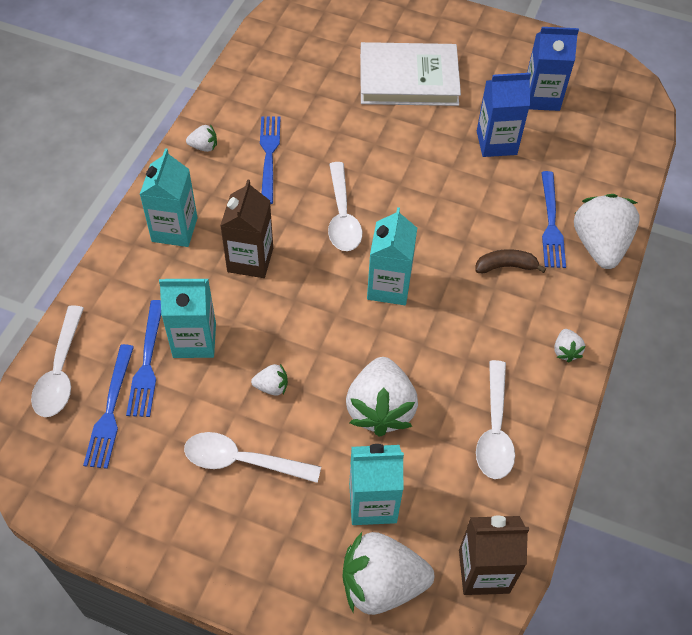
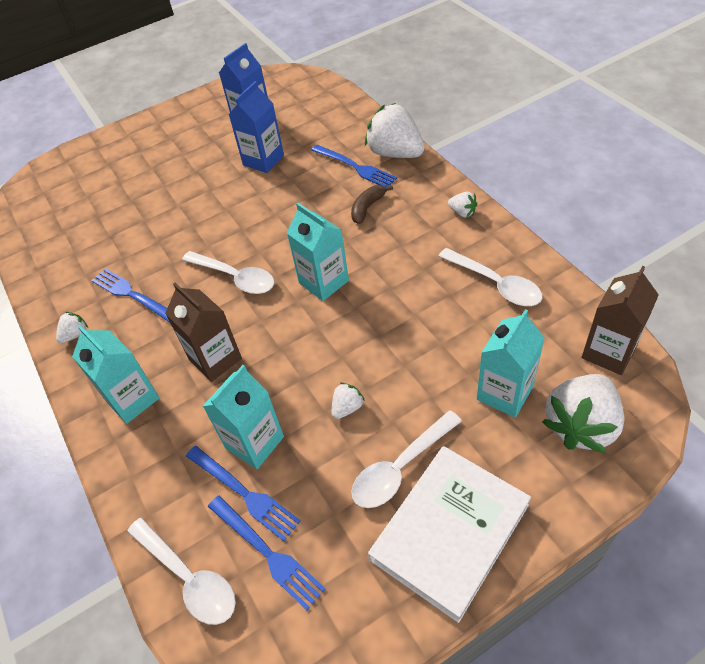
camera: 45 degrees left, 5 degrees down
white strawberry [346,357,418,437] -> none
white book [360,42,461,106] -> white book moved to [368,446,531,623]

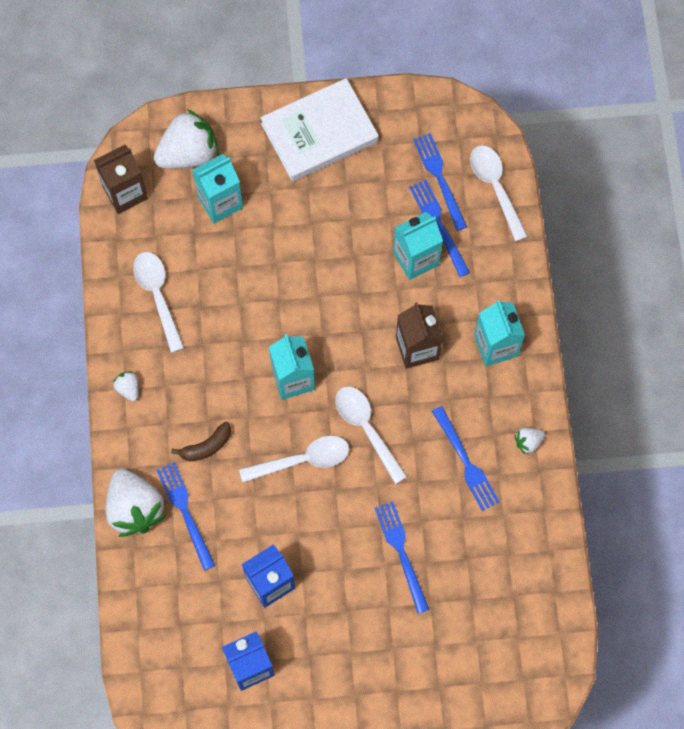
camera: 160 degrees left, 20 degrees up
white strawberry [332,383,365,419] -> none
white spoon [351,410,462,508] -> white spoon moved to [239,436,349,483]
none -> blue fork [375,501,429,614]

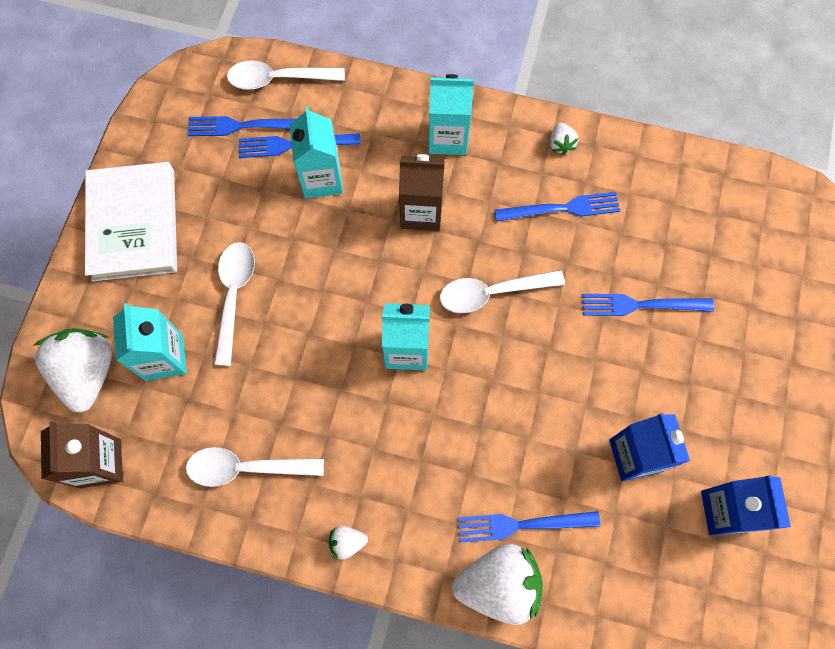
camera: 70 degrees left, 0 degrees up
brown banana [171,422,231,461] -> none
white spoon [239,436,349,483] -> white spoon moved to [214,242,255,366]

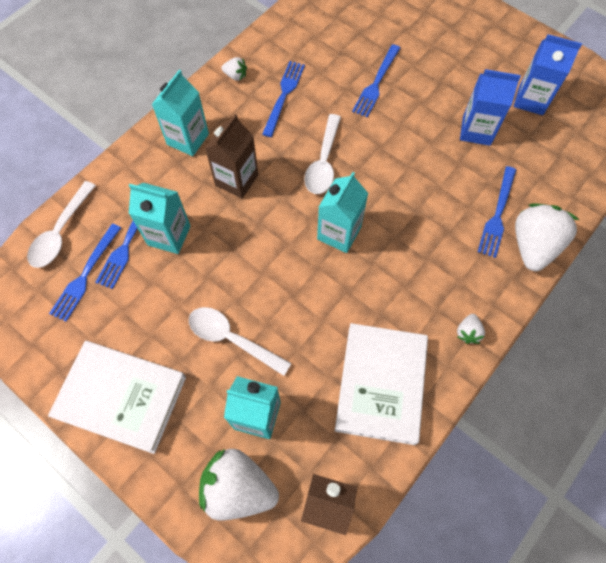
camera: 65 degrees left, 5 degrees down
white spoon [186,447,324,487] -> white book [335,323,428,445]

